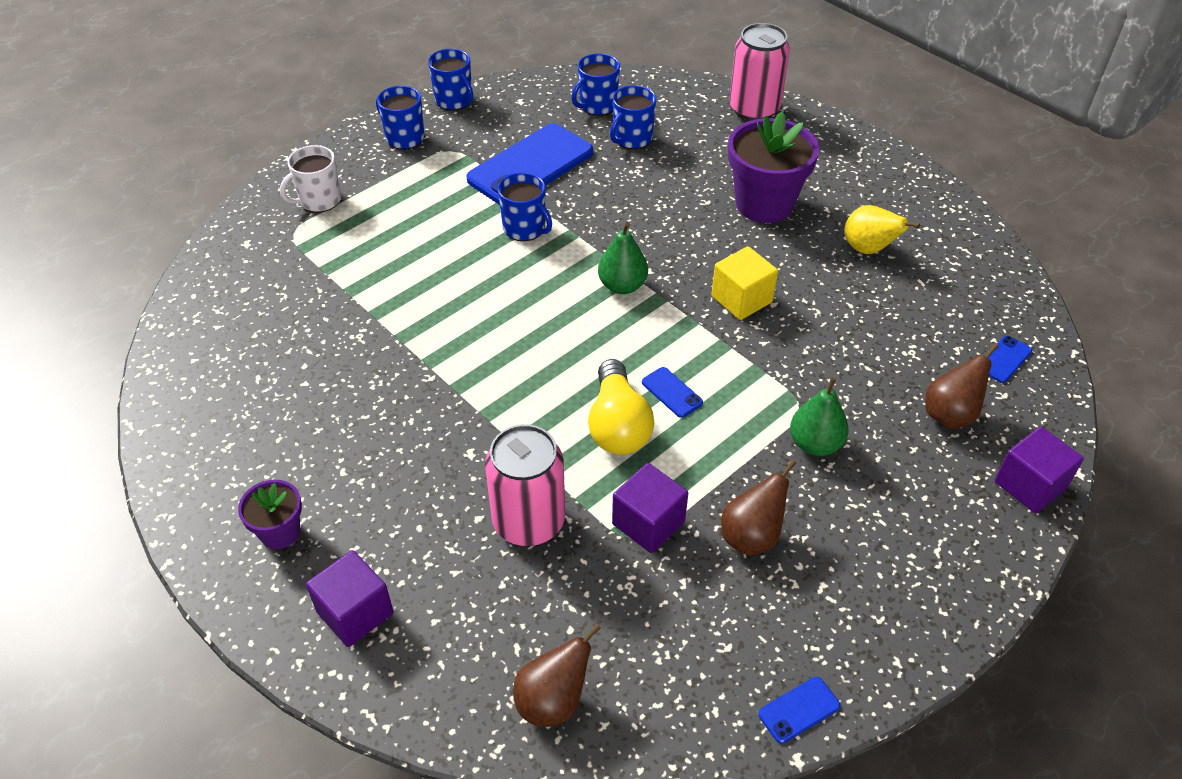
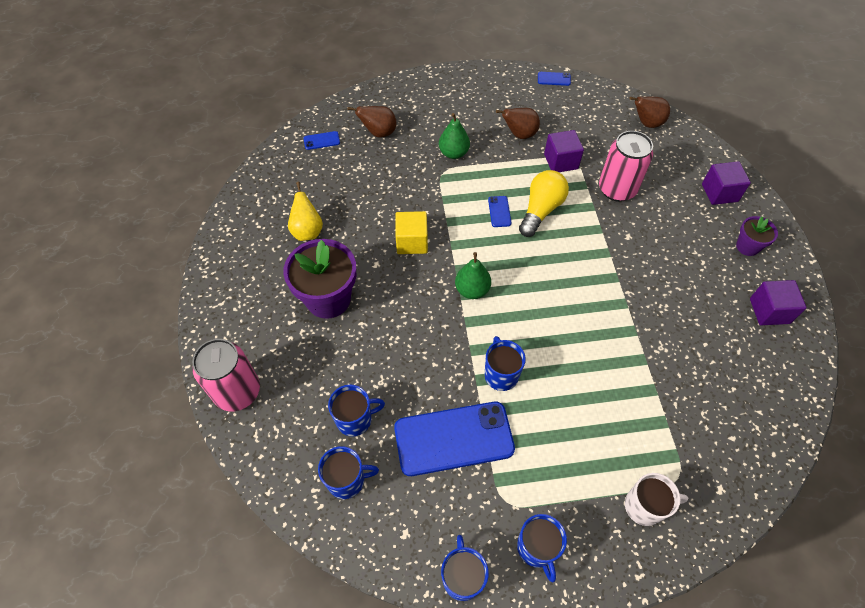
camera: 145 degrees left, 10 degrees up
purple cube [995,426,1084,514] -> purple cube moved to [750,280,807,325]

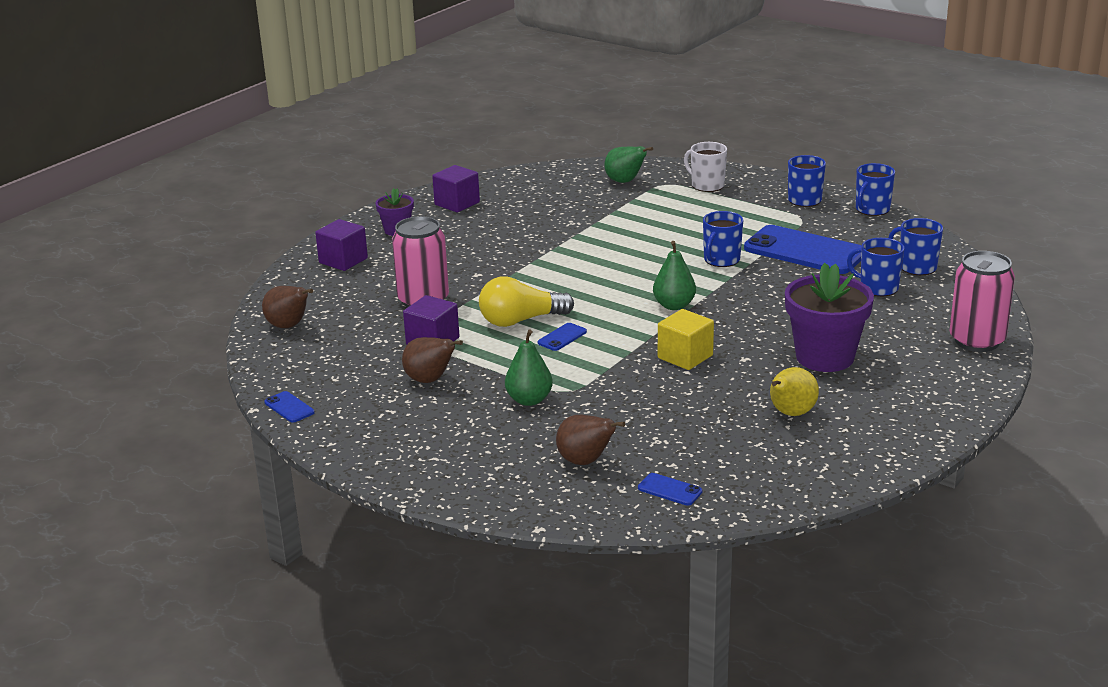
camera: 135 degrees left, 30 degrees down
none -> green pear [604,146,653,183]

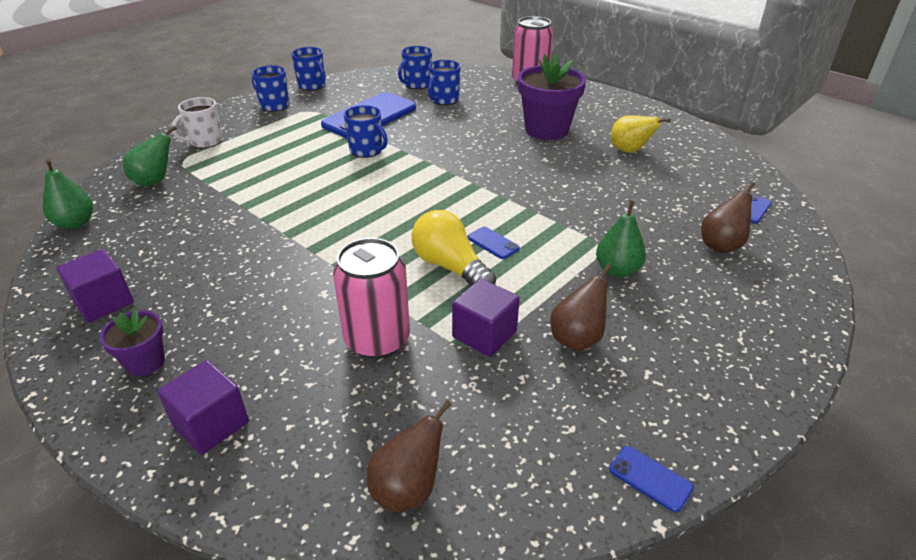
camera: 85 degrees left, 10 degrees up
blue phone [264,391,315,423] -> blue phone turned 75 degrees clockwise [609,446,694,513]
yellow light bulb [479,276,574,327] -> yellow light bulb turned 150 degrees clockwise [412,210,496,286]
green pear [653,241,696,310] -> green pear moved to [43,159,93,229]
yellow cube [658,309,714,370] -> none

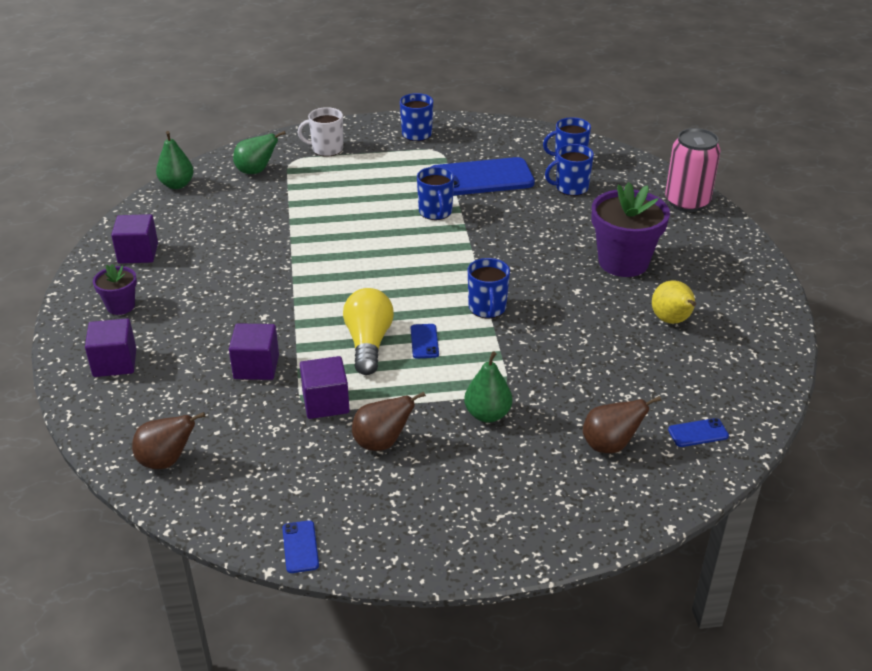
camera: 40 degrees right, 0 degrees up
blue mug [291,47,326,91] -> blue mug moved to [468,258,510,318]
pink can [333,238,410,359] -> purple cube [229,323,279,380]

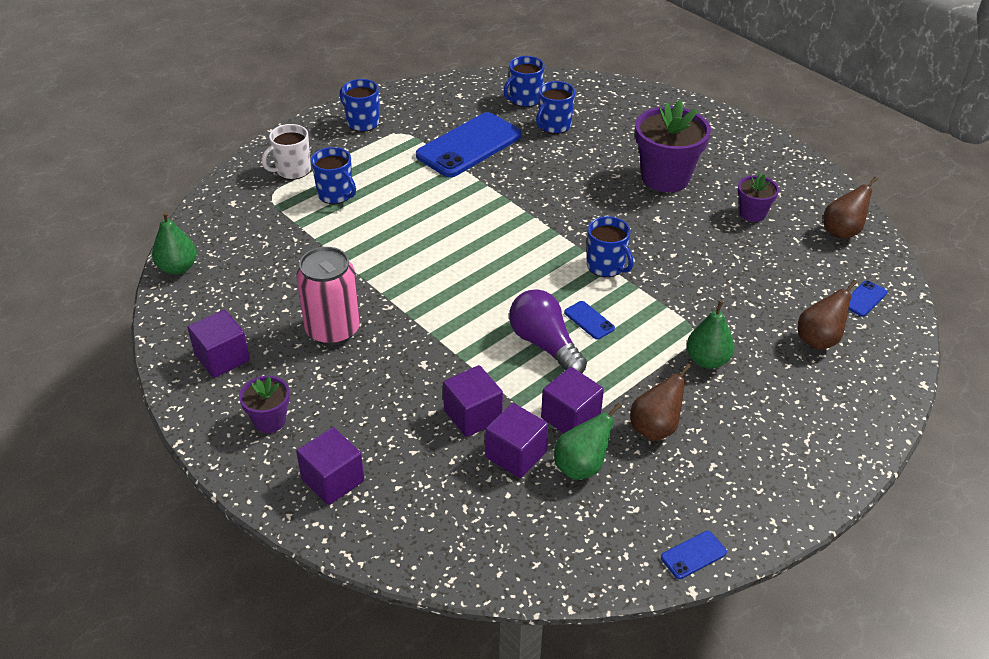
camera: 35 degrees left, 5 degrees up
brown pear [132,412,205,469] -> brown pear moved to [823,177,878,239]
green pear [233,131,286,174] -> green pear moved to [554,403,622,480]
blue phone [282,520,319,573] -> blue phone turned 75 degrees counterclockwise [661,531,727,579]
yellow light bulb [343,288,394,375] -> purple light bulb [509,289,587,373]
blue mug [417,167,454,220] -> blue mug moved to [311,147,356,204]
yellow pear [652,280,696,324] -> purple flower pot [738,173,779,222]
pink can [665,128,720,212] -> pink can moved to [296,247,360,346]
none -> purple cube [485,403,548,478]

